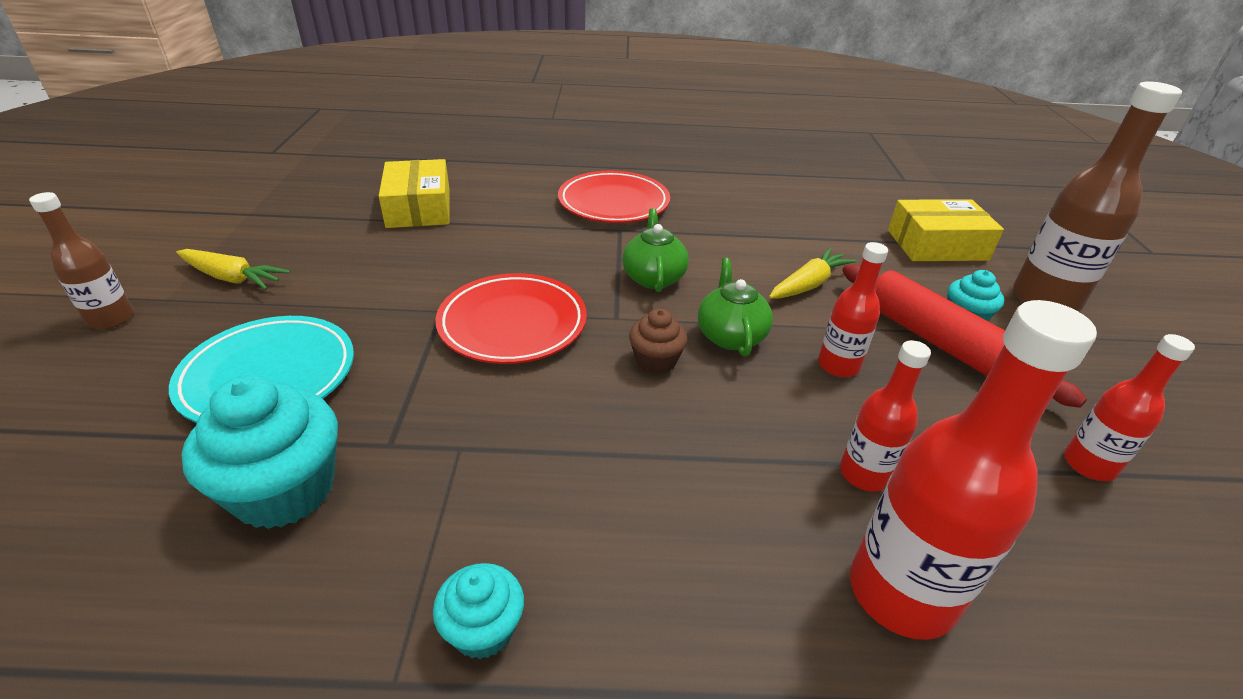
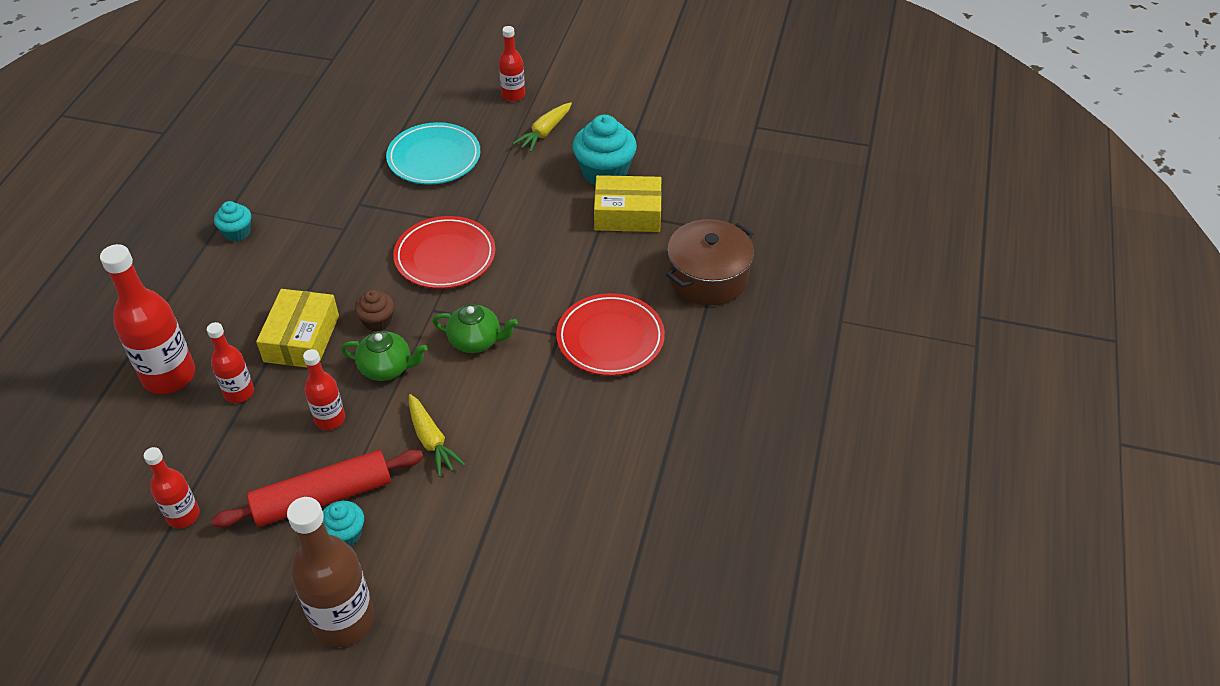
camera: 105 degrees right, 10 degrees up
brown bottle [29,192,134,329] -> red bottle [499,26,525,102]
turquoise cupcake [181,375,338,529] -> turquoise cupcake moved to [573,115,637,185]
yellow box [888,200,1004,261] -> yellow box moved to [256,289,339,368]
none -> brown pot [666,219,754,305]

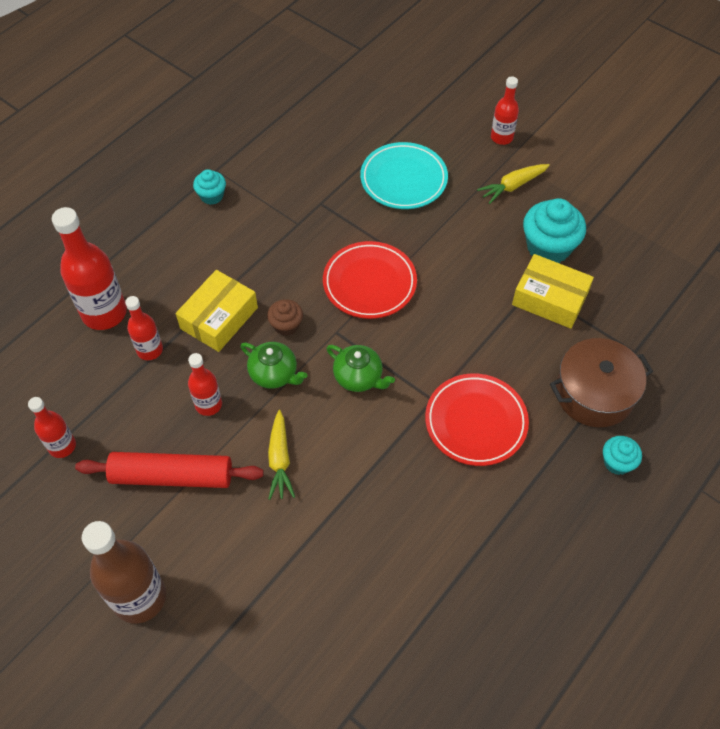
camera: 25 degrees right, 10 degrees up
turquoise cupcake [323,501,364,546] -> turquoise cupcake moved to [603,436,642,475]

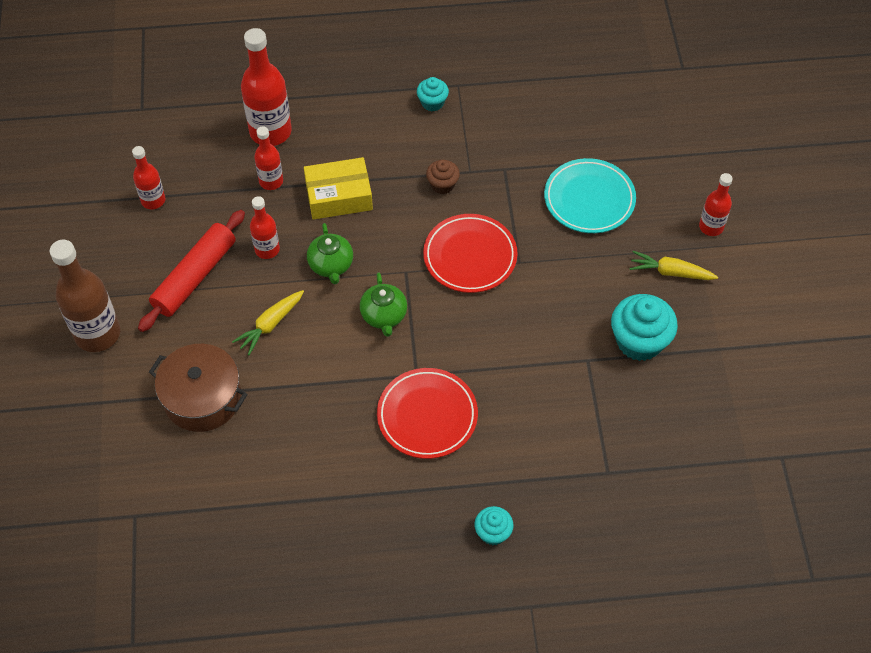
camera: 45 degrees right, 0 degrees up
red rolling pin [75,452,264,488] -> red rolling pin turned 75 degrees clockwise [138,210,245,332]
brown cupcake [267,299,303,336] -> brown cupcake moved to [426,160,460,194]
yellow box [512,254,594,329] -> none
brown pot [550,338,653,427] -> brown pot moved to [149,344,248,432]

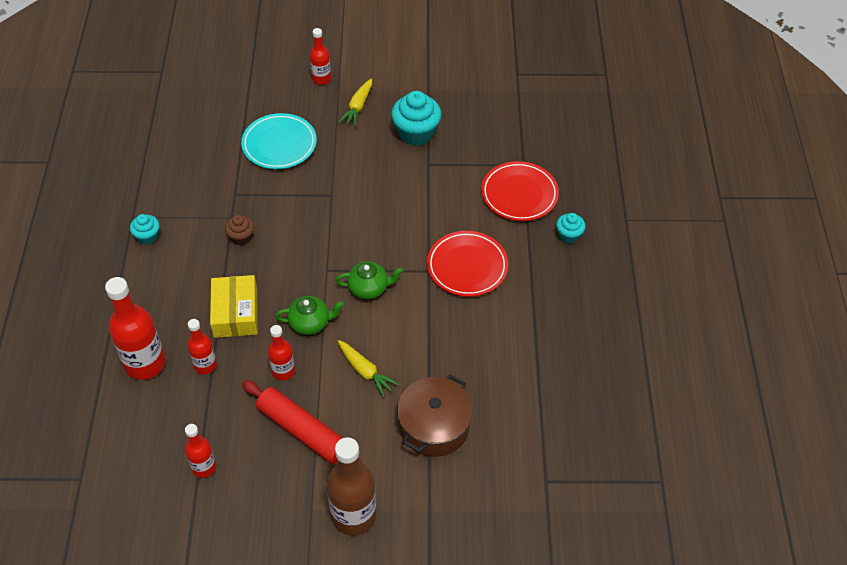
camera: 85 degrees left, 5 degrees down
red plate [423,214,518,293] -> red plate moved to [481,161,559,221]

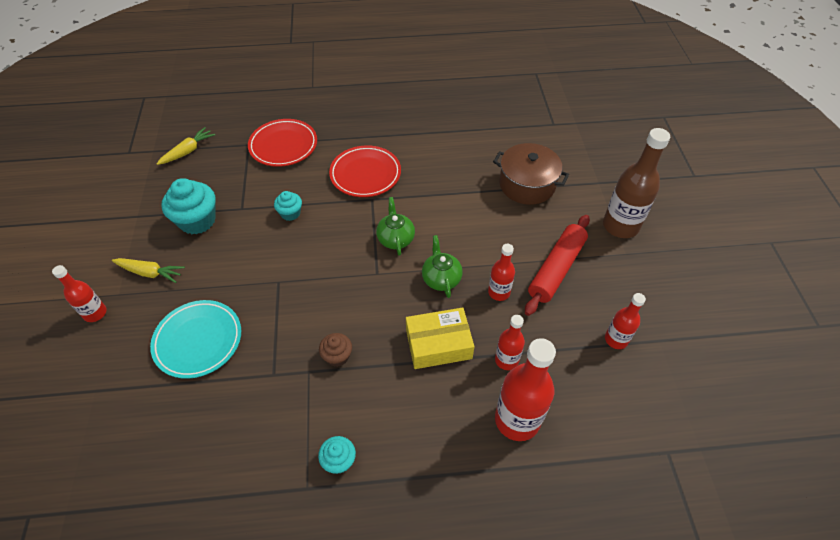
camera: 95 degrees left, 0 degrees up
yellow carrot [338,340,399,398] -> yellow carrot moved to [156,127,215,165]
turquoise cupcake [556,213,586,243] -> turquoise cupcake moved to [274,191,302,221]

